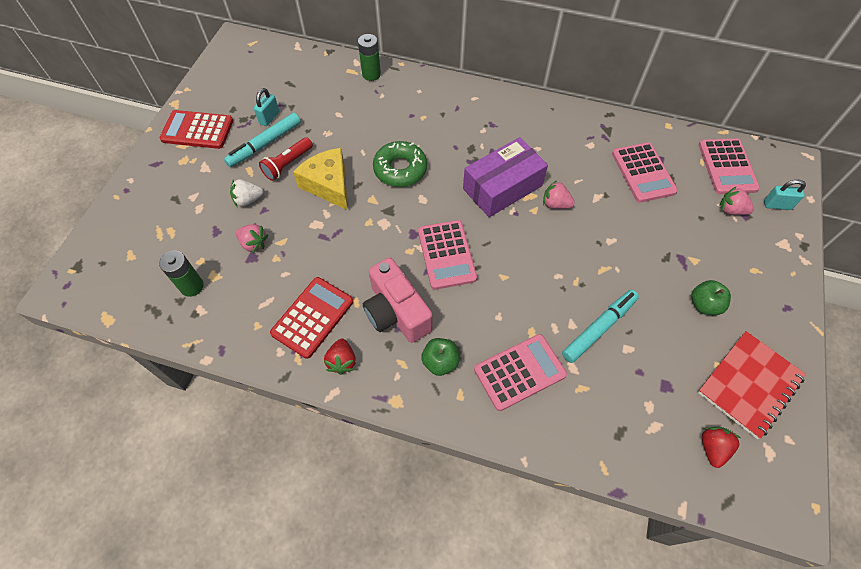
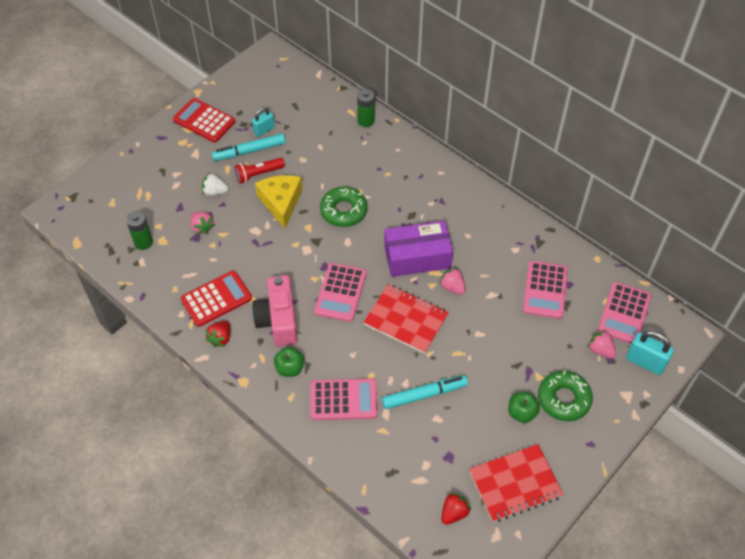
camera: 25 degrees right, 5 degrees down
turquoise padlock [764,180,806,210] -> turquoise padlock [626,330,674,375], size x1.53
none -> red notebook [363,284,449,354]
none -> green donut [538,370,593,421]

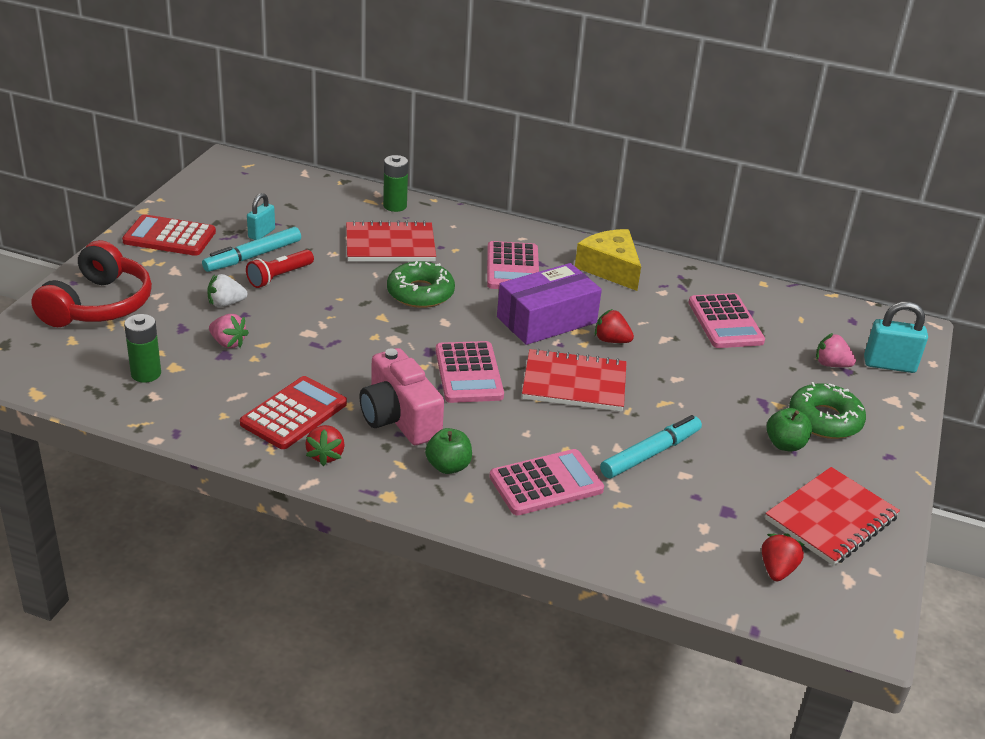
camera: 25 degrees left, 20 degrees down
yellow cheese [255,175,303,228] -> yellow cheese moved to [575,229,641,291]
pink strawberry [439,267,466,295] -> red strawberry [594,309,634,343]
pink calculator [598,282,652,344] -> pink calculator moved to [487,241,539,289]
none -> red headphones [31,240,152,327]
none -> red notebook [346,220,436,261]

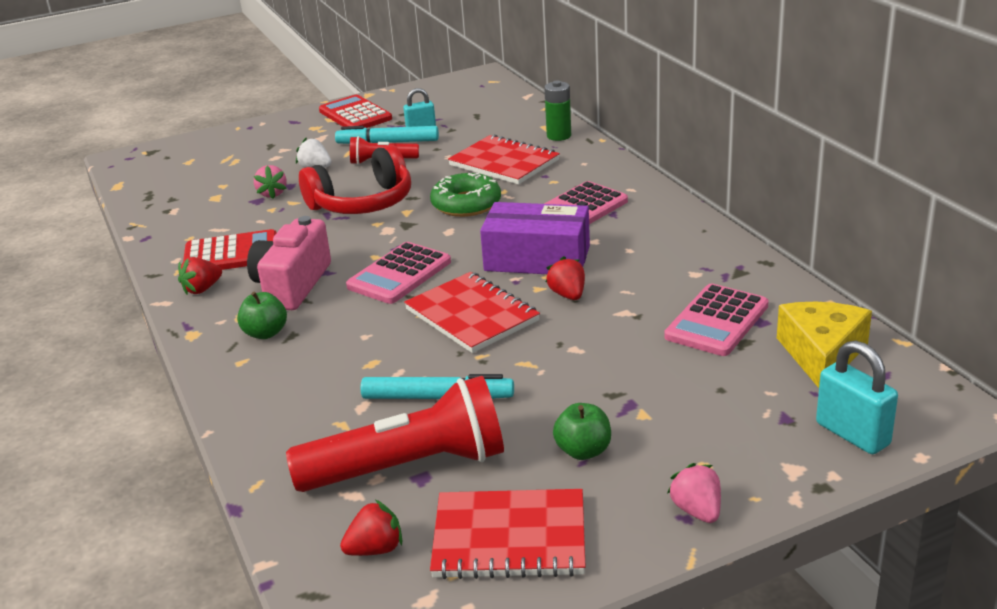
camera: 50 degrees right, 5 degrees down
red headphones [31,240,152,327] -> red headphones moved to [299,145,411,214]
green battery [124,314,161,383] -> none
pink calculator [489,449,604,515] -> none
yellow cheese [575,229,641,291] -> yellow cheese moved to [777,302,872,388]
green donut [789,382,866,439] -> none
pink strawberry [816,333,856,367] -> pink strawberry moved to [667,463,721,523]
none -> red flashlight [286,376,504,492]

